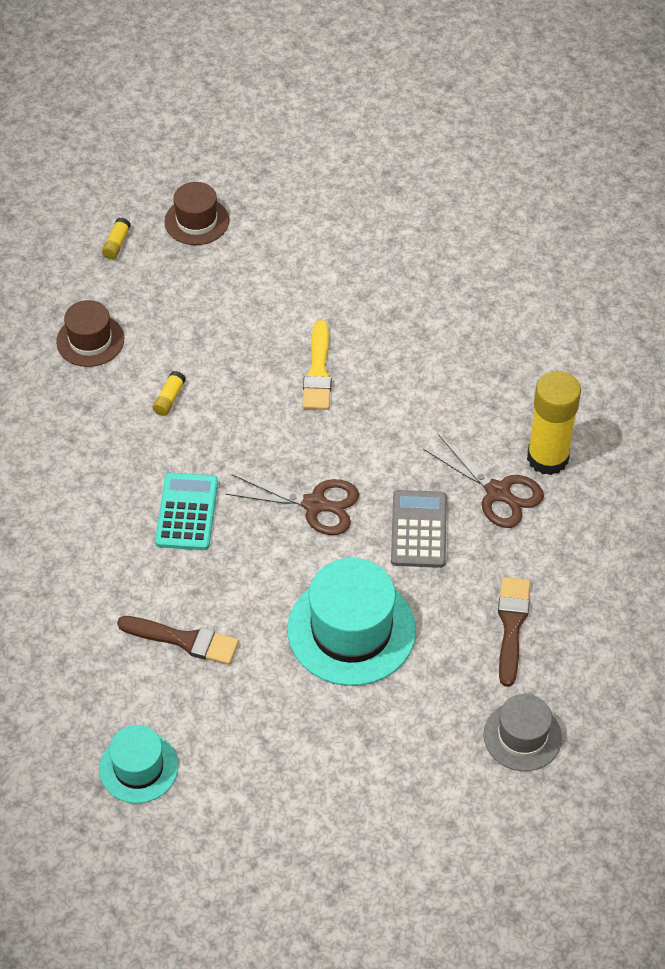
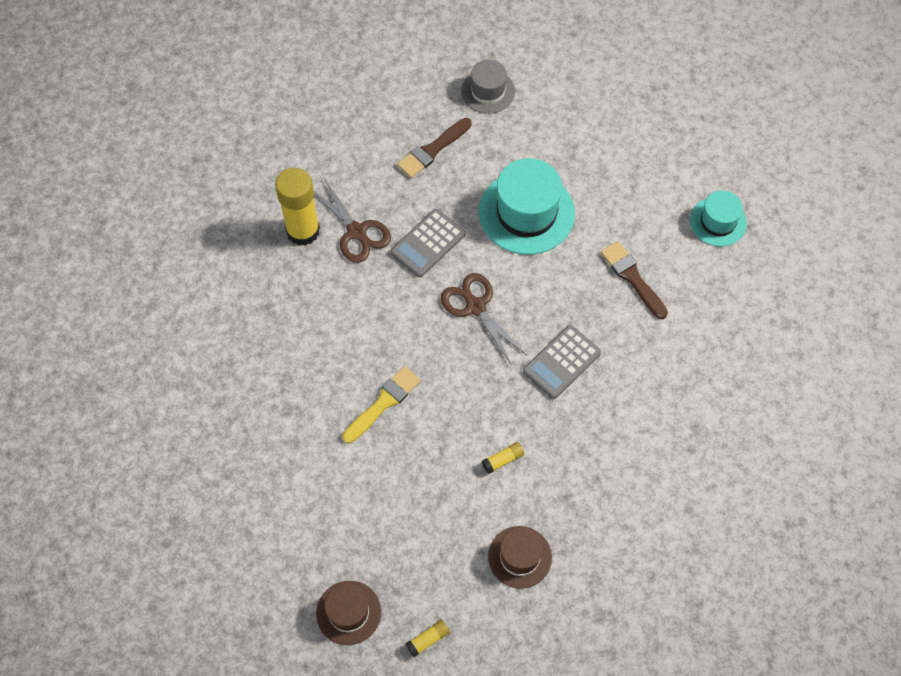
camera: 140 degrees left, 10 degrees up
turquoise calculator [155,473,218,550] -> grey calculator [523,325,601,399]
brown scissors [423,434,544,528] -> brown scissors turned 150 degrees clockwise [314,178,391,263]

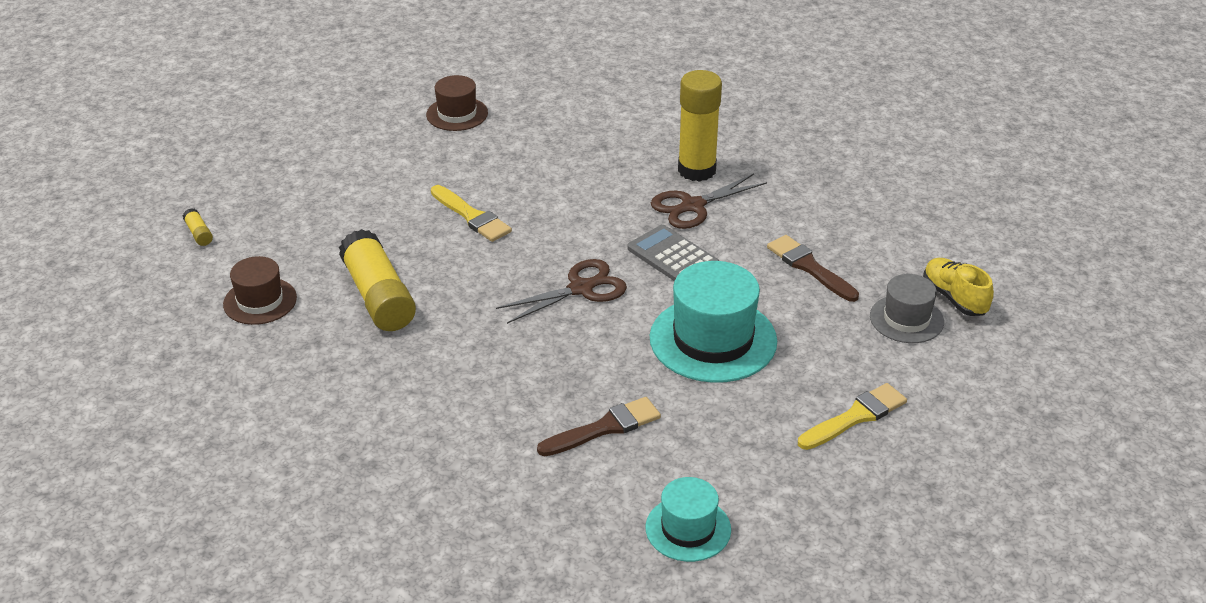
camera: 95 degrees right, 25 degrees down
brown hat [316,581,381,645] -> brown hat moved to [426,75,488,131]
yellow glue stick [482,442,524,474] -> yellow glue stick [339,229,416,331], size x2.45
grey calculator [523,325,601,399] -> none
none -> yellow brush [798,383,907,450]
none -> yellow shoe [923,258,994,316]

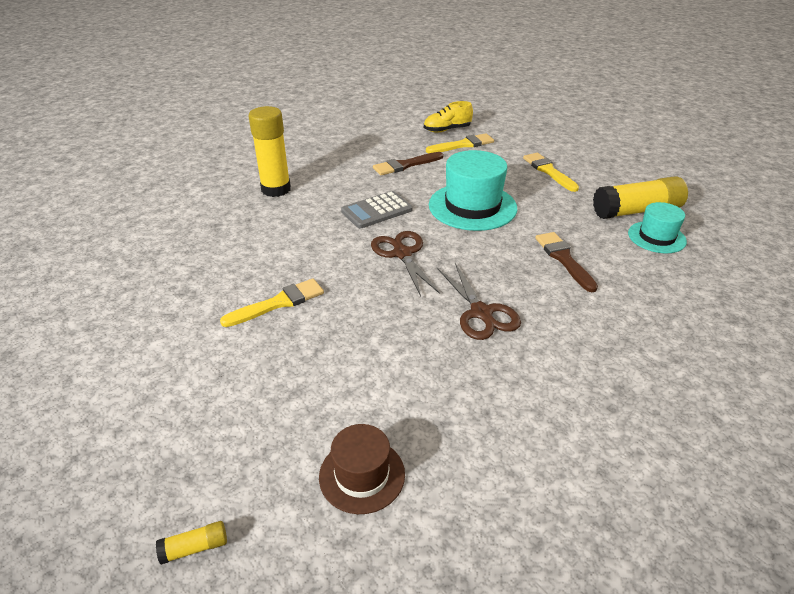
camera: 80 degrees left, 0 degrees up
yellow glue stick [339,229,416,331] -> yellow glue stick moved to [593,176,688,219]
brown hat [426,75,488,131] -> none
brown scissors [651,173,767,229] -> brown scissors moved to [437,263,521,340]
grey hat [870,274,944,343] -> yellow brush [426,133,494,153]

